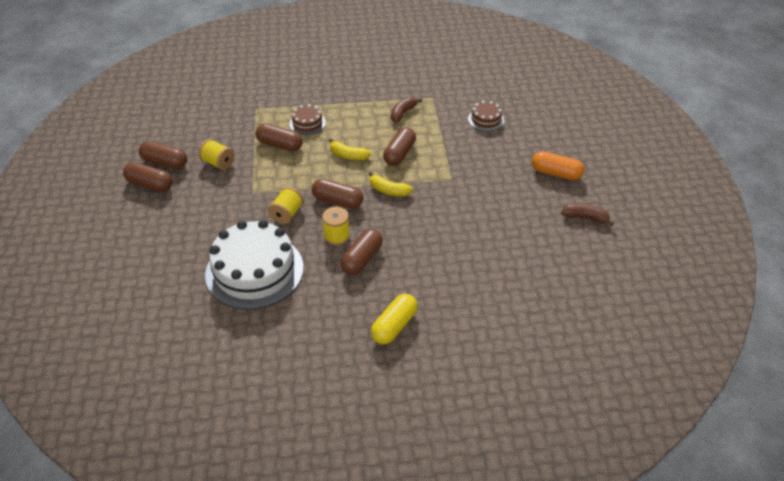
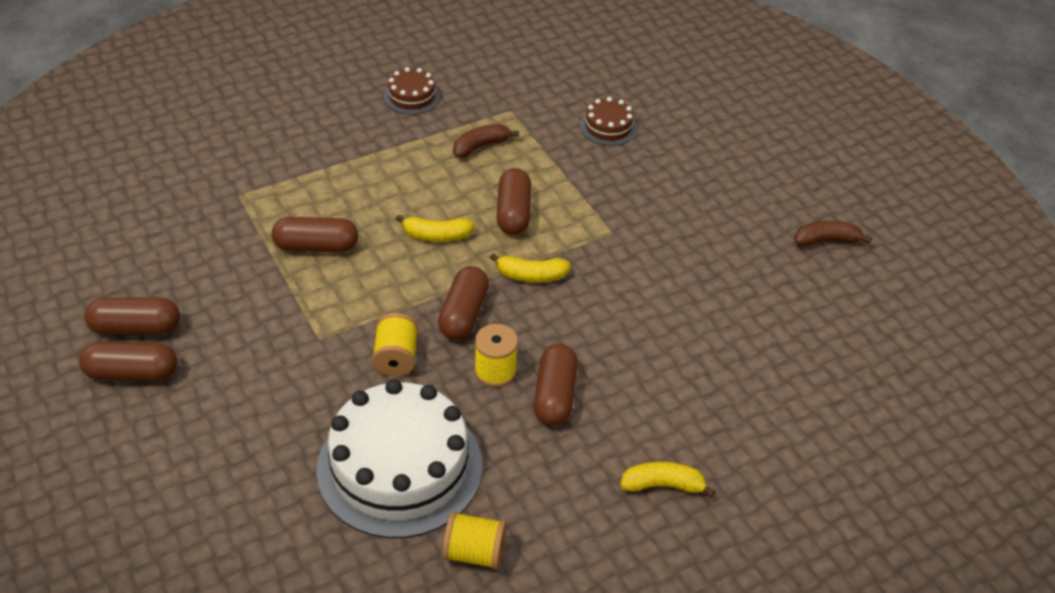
camera: 25 degrees left, 0 degrees up
yellow spool [198,139,235,170] -> yellow spool moved to [442,511,507,569]
brown cake [289,104,326,135] -> brown cake moved to [384,67,440,115]
brown capsule [312,179,363,209] -> brown capsule turned 75 degrees counterclockwise [438,266,489,340]
yellow capsule [371,294,418,344] -> yellow banana [620,461,716,497]
brown banana [391,97,422,123] -> brown banana turned 45 degrees clockwise [453,124,519,158]
orange capsule [532,151,584,180] -> none

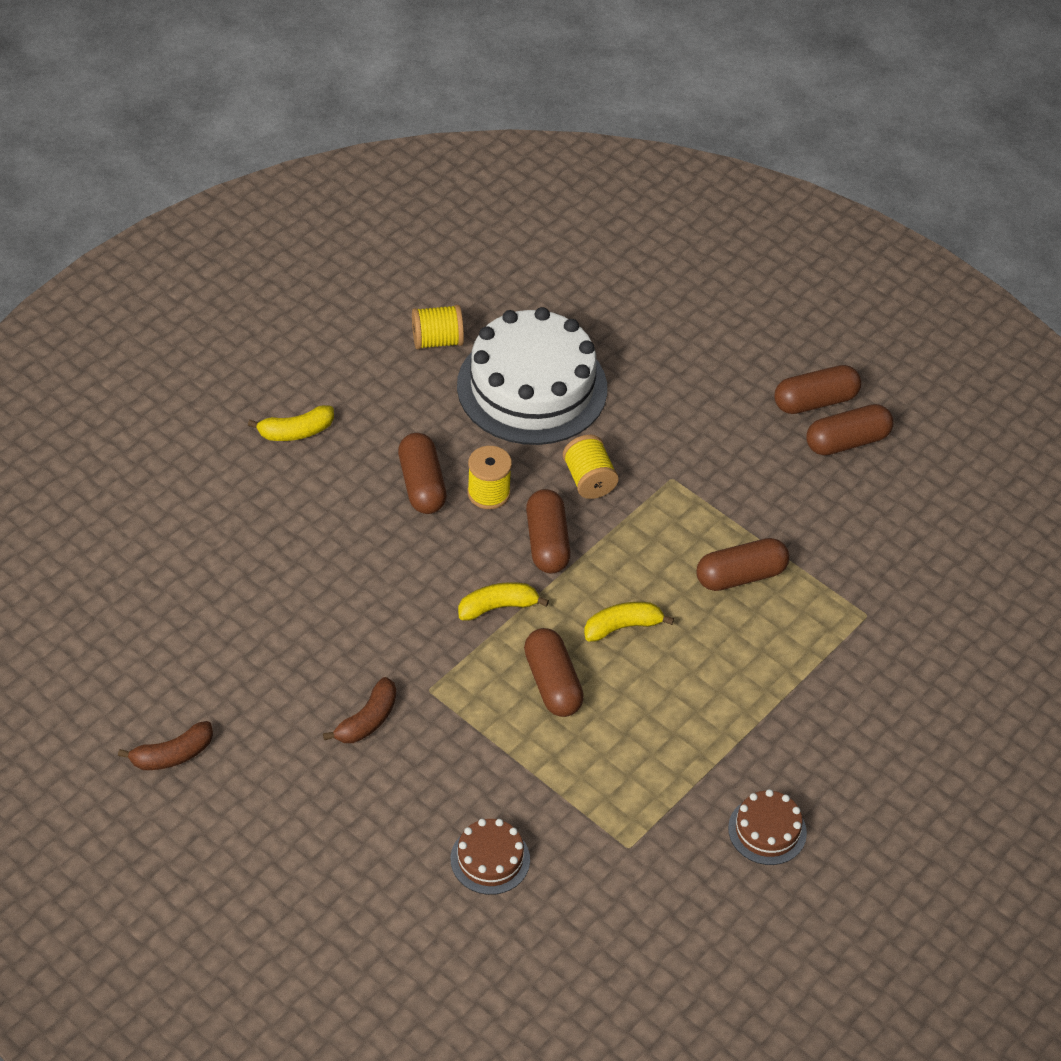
camera: 160 degrees right, 5 degrees up
brown banana [453,124,519,158] -> brown banana moved to [323,677,396,743]

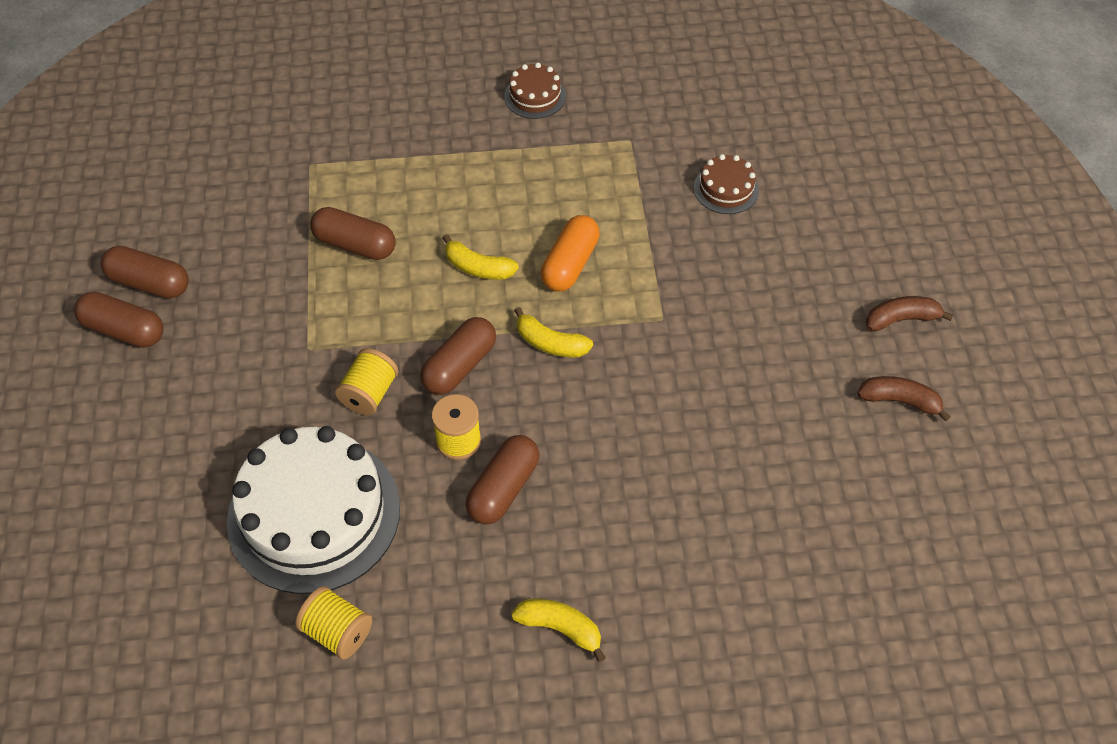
camera: 135 degrees left, 5 degrees up
brown banana [323,677,396,743] -> brown banana moved to [866,296,953,331]
brown capsule [524,628,584,717] -> orange capsule [541,215,600,291]

